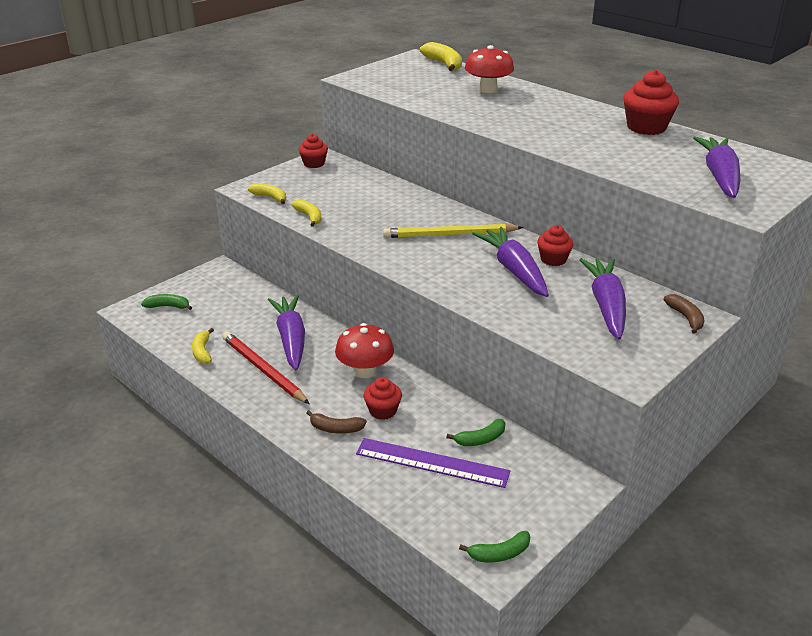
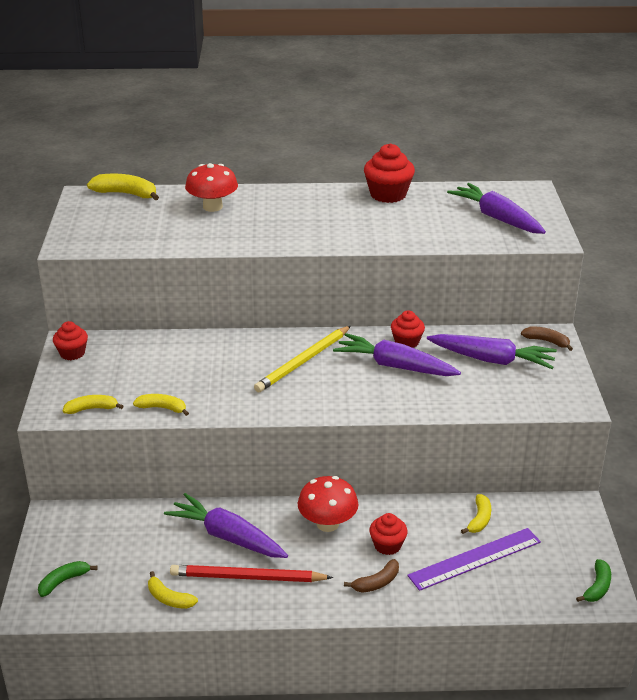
camera: 45 degrees left, 0 degrees up
green banana [447,419,506,446] -> yellow banana [461,494,491,534]
purple carrot [579,258,626,340] -> purple carrot turned 150 degrees clockwise [427,334,557,369]

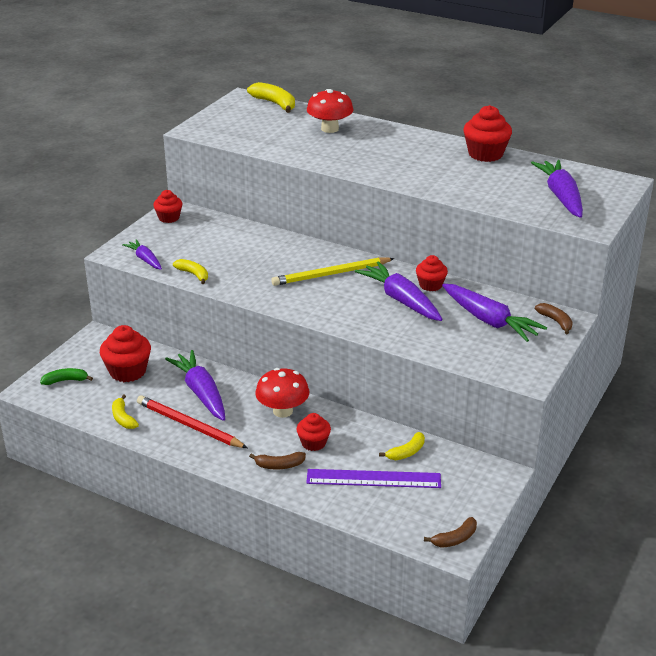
camera: 30 degrees right, 0 degrees up
yellow banana [63,395,124,414] -> purple carrot [122,239,162,270]
green banana [576,559,611,602] -> brown banana [424,517,477,548]
none -> red cupcake [100,325,151,382]

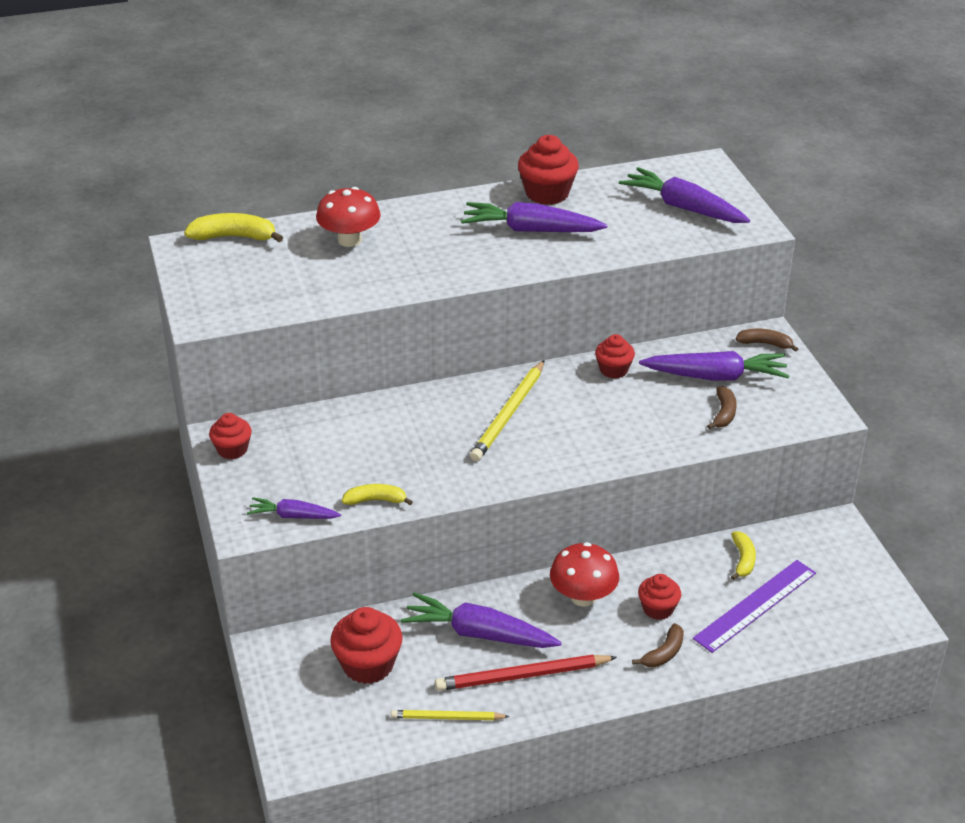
camera: 45 degrees left, 5 degrees up
green banana [40,368,93,385] -> none
yellow banana [112,394,139,429] -> yellow pencil [391,710,510,720]
purple carrot [355,261,443,321] -> purple carrot moved to [461,202,608,232]
brown banana [424,517,477,548] -> brown banana moved to [707,386,737,429]

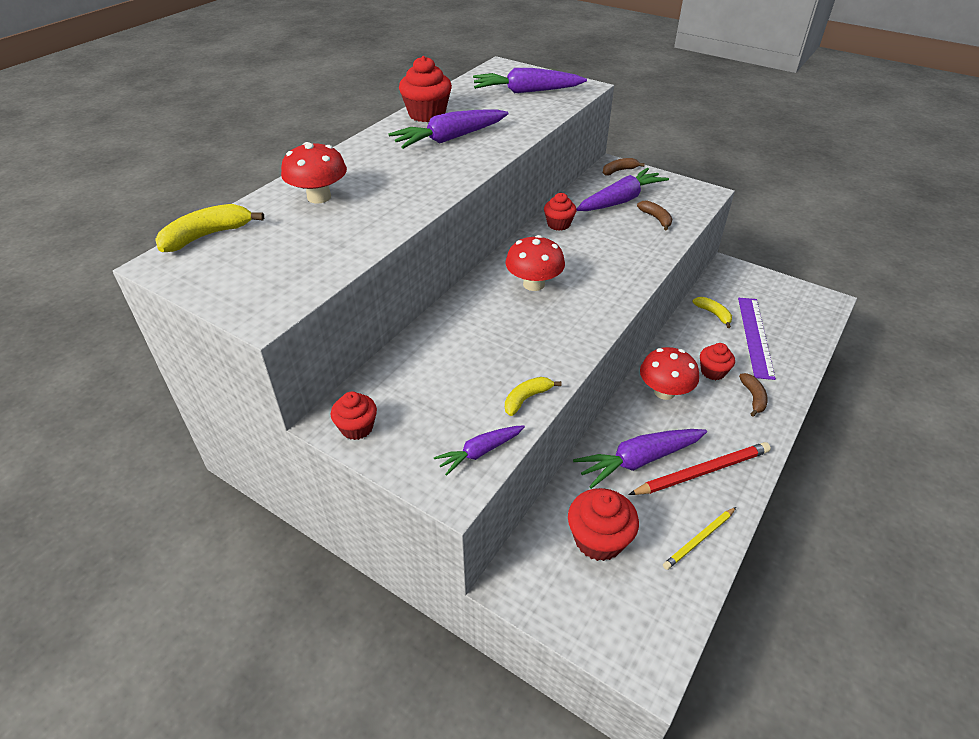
camera: 40 degrees left, 5 degrees up
red pencil [435,655,617,691] -> red pencil turned 150 degrees counterclockwise [628,442,771,495]
yellow pencil [470,360,545,461] -> red mushroom [505,235,565,291]

